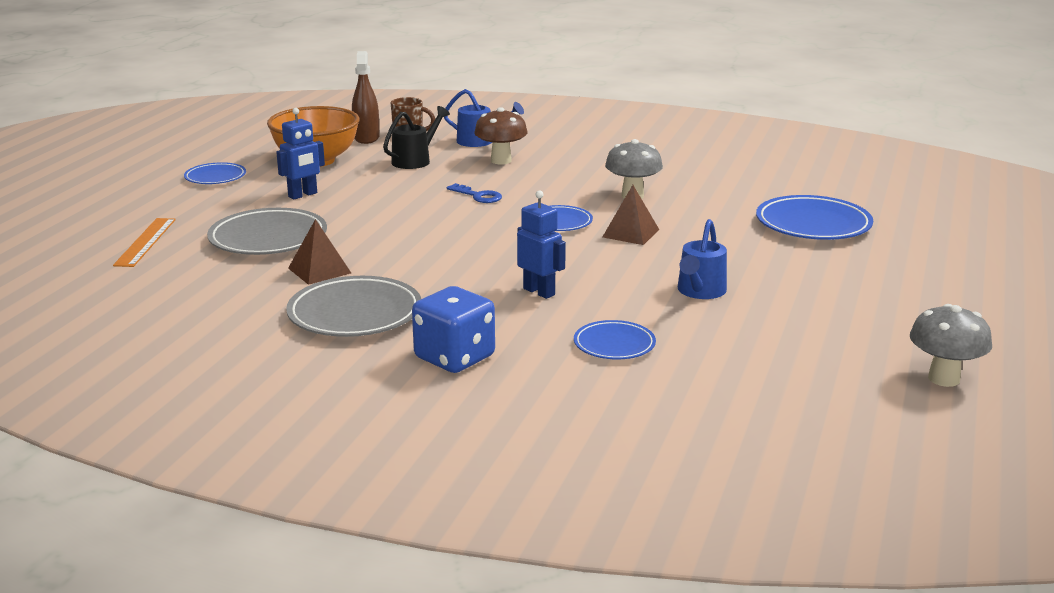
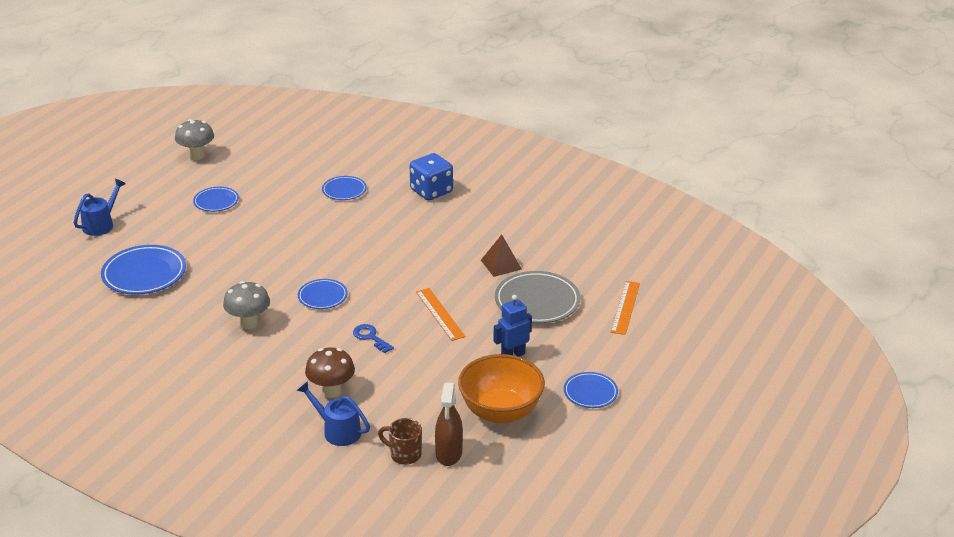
camera: 170 degrees left, 10 degrees up
grey plate [286,276,421,337] -> none
black watering can [383,106,450,169] -> none
blue robot [517,190,566,299] -> none
brown pyramid [603,185,659,245] -> none
blue watering can [678,219,727,299] -> blue watering can moved to [74,179,126,236]
none -> blue plate [193,187,239,212]
none -> orange ruler [416,288,465,341]

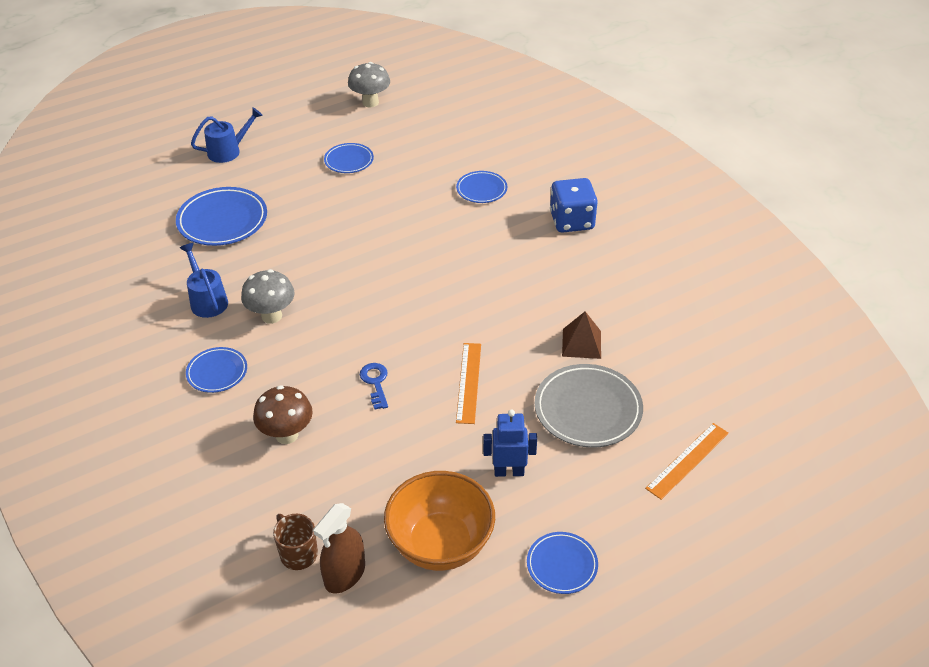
camera: 30 degrees right, 10 degrees up
blue watering can [297,381,370,446] -> blue watering can moved to [180,243,228,318]
blue plate [298,279,348,309] -> blue plate moved to [186,347,247,393]

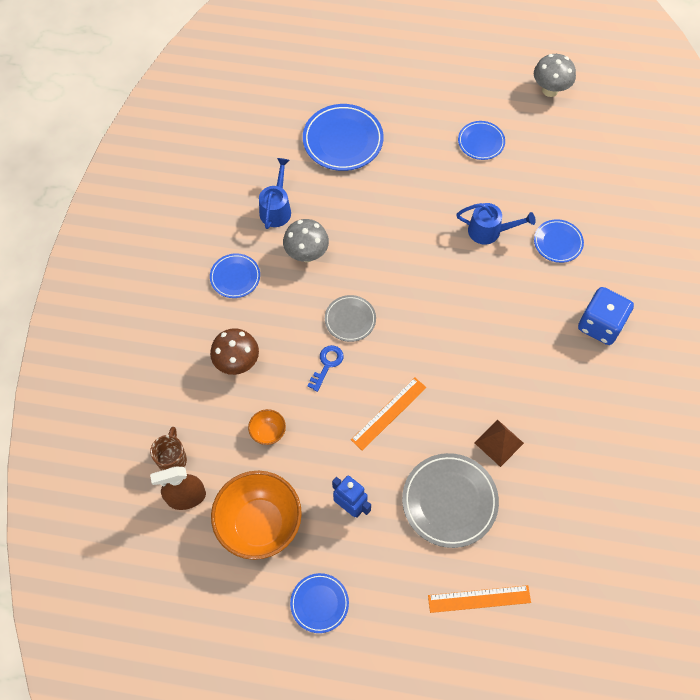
camera: 40 degrees right, 20 degrees up
blue watering can [191,107,263,163] -> blue watering can moved to [456,203,536,245]
none -> orange bowl [248,409,286,445]
none -> grey plate [325,295,376,342]

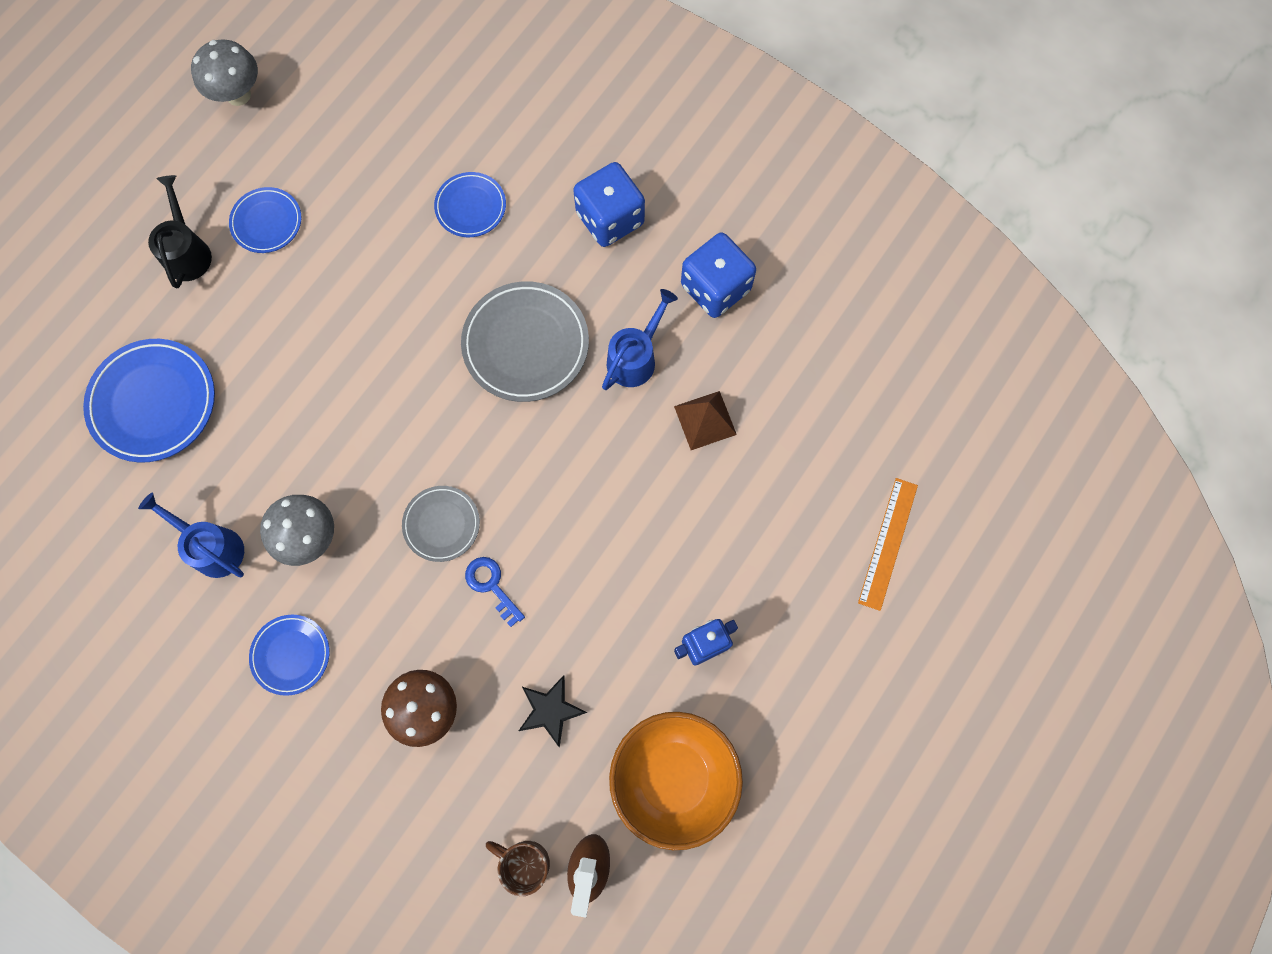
camera: 65 degrees left, 10 degrees up
orange bowl [248,409,286,445] -> black star [519,676,587,747]
blue plate [290,573,349,633] -> none
orange ruler [351,378,426,450] -> none
grey plate [402,453,499,548] -> grey plate moved to [461,281,589,402]
blue watering can [456,203,536,245] -> blue watering can moved to [602,289,678,390]
none -> black watering can [148,175,212,288]
none -> blue dice [681,233,756,318]

